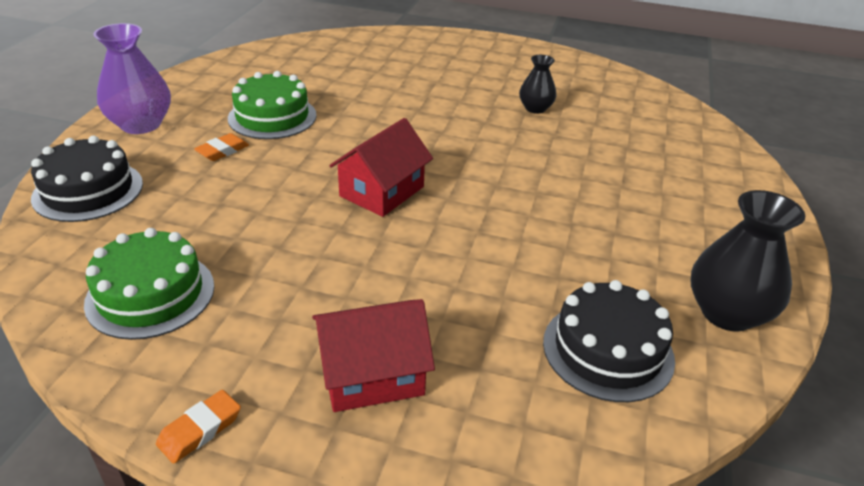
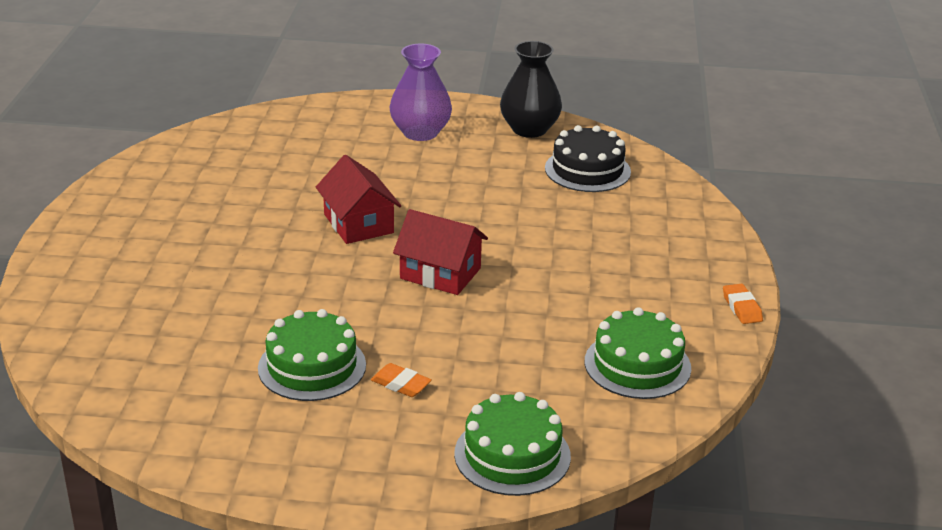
camera: 100 degrees left, 5 degrees down
black cake [31,135,143,222] -> green cake [454,392,571,496]
purple vase [93,23,171,134] -> purple vase moved to [390,44,452,141]
orange eraser [156,390,241,464] -> orange eraser turned 45 degrees clockwise [723,284,763,324]
red house [312,299,435,412] -> red house moved to [316,155,401,244]
black vase [519,55,556,114] -> none

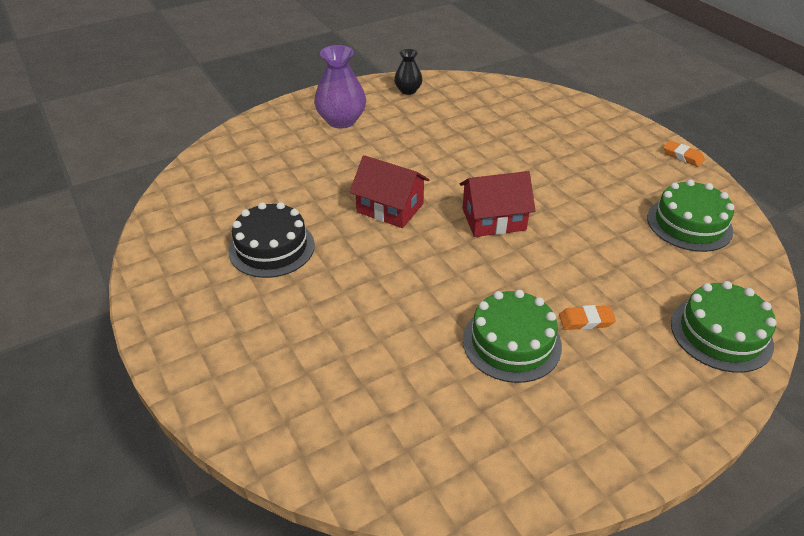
camera: 35 degrees left, 10 degrees up
black vase [500,41,562,138] -> black vase [394,49,423,95], size x0.59
black cake [545,125,631,192] -> black cake moved to [229,202,315,278]

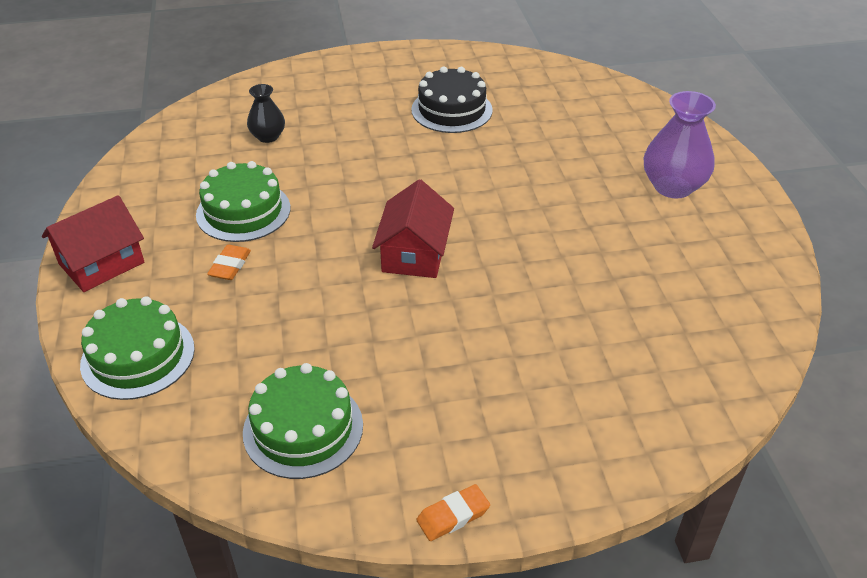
camera: 110 degrees right, 0 degrees up
red house [350,155,430,228] -> red house moved to [42,195,144,292]
black vase [394,49,423,95] -> black vase moved to [247,84,285,143]

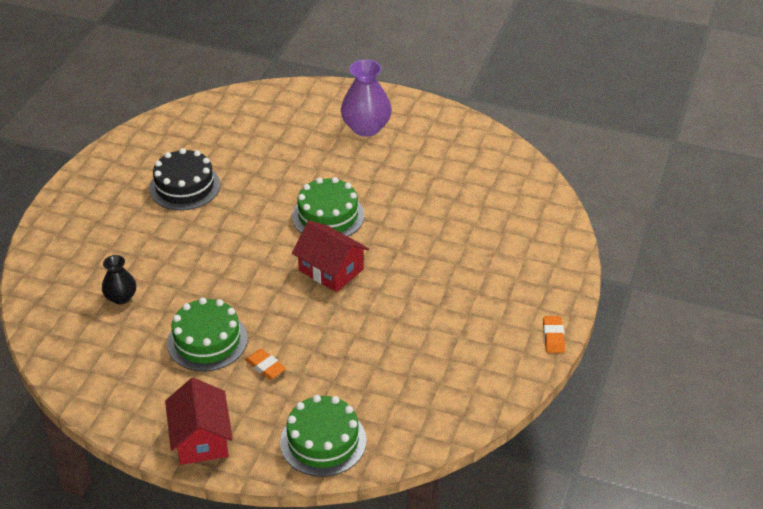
camera: 60 degrees left, 0 degrees up
green cake [243,363,363,479] -> green cake moved to [292,177,365,236]

